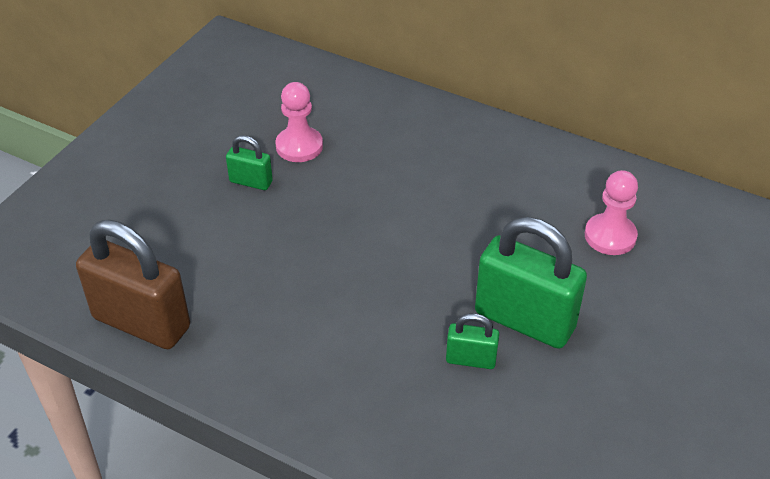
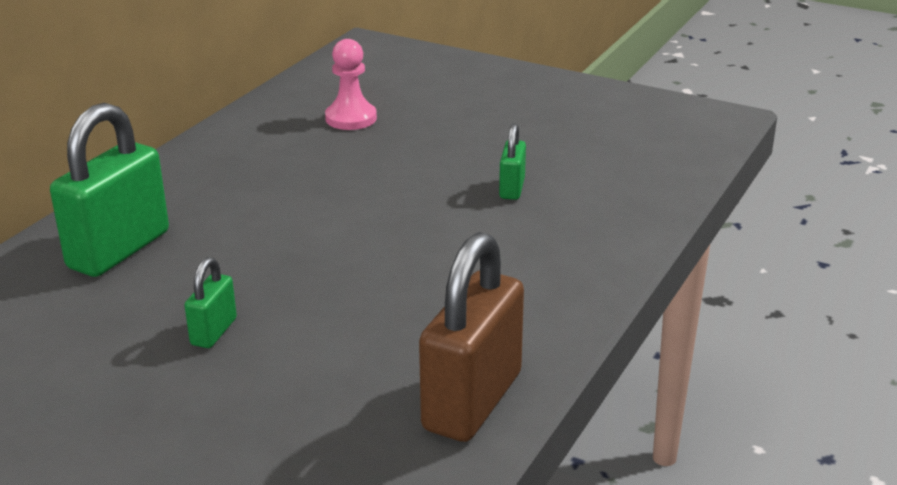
camera: 90 degrees left, 15 degrees down
pink pawn [275,82,323,162] -> none
green padlock [475,217,587,349] -> green padlock moved to [50,103,169,277]

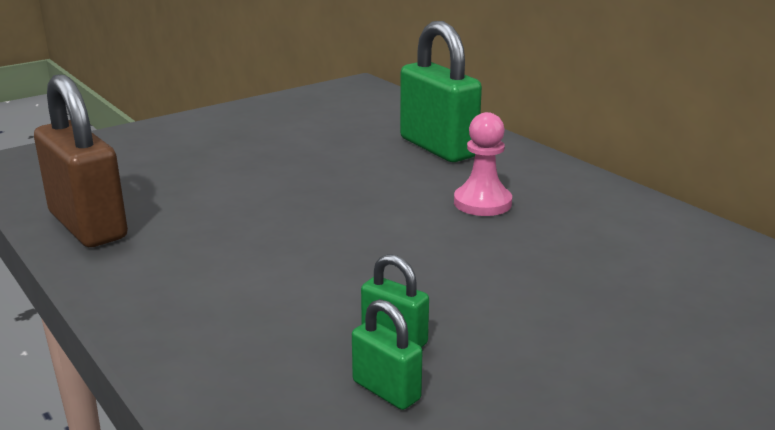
camera: 115 degrees right, 5 degrees down
green padlock [184,257,237,348] -> green padlock moved to [352,299,422,410]
pink pawn [325,39,377,130] -> pink pawn moved to [454,112,512,216]

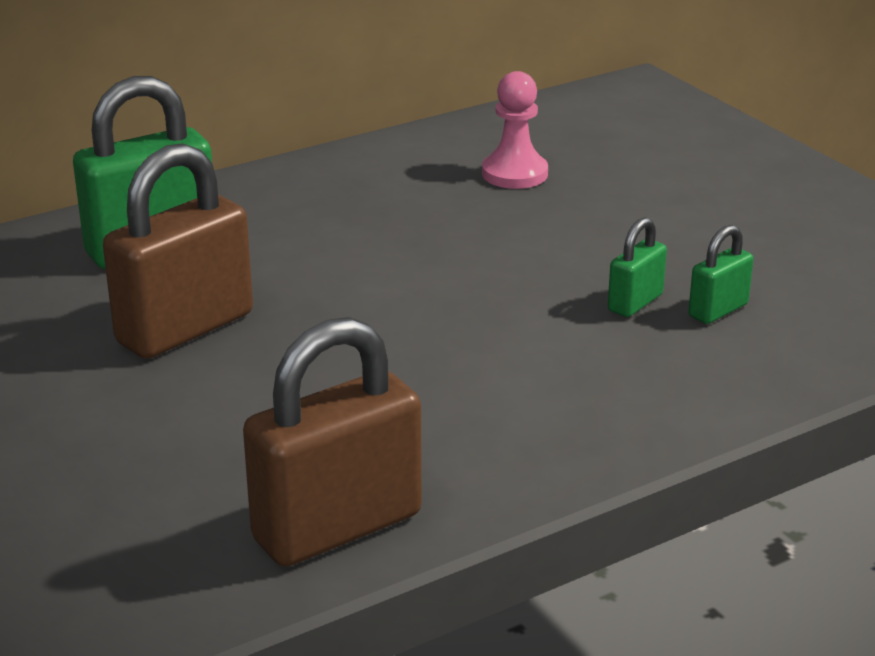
camera: 85 degrees left, 5 degrees up
pink pawn [454,112,512,216] -> pink pawn moved to [482,71,548,189]
none -> brown padlock [103,143,253,359]

